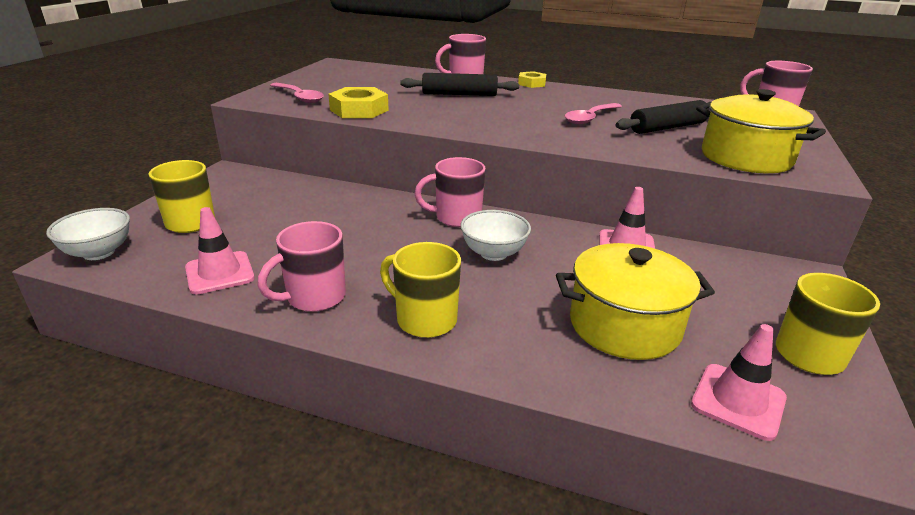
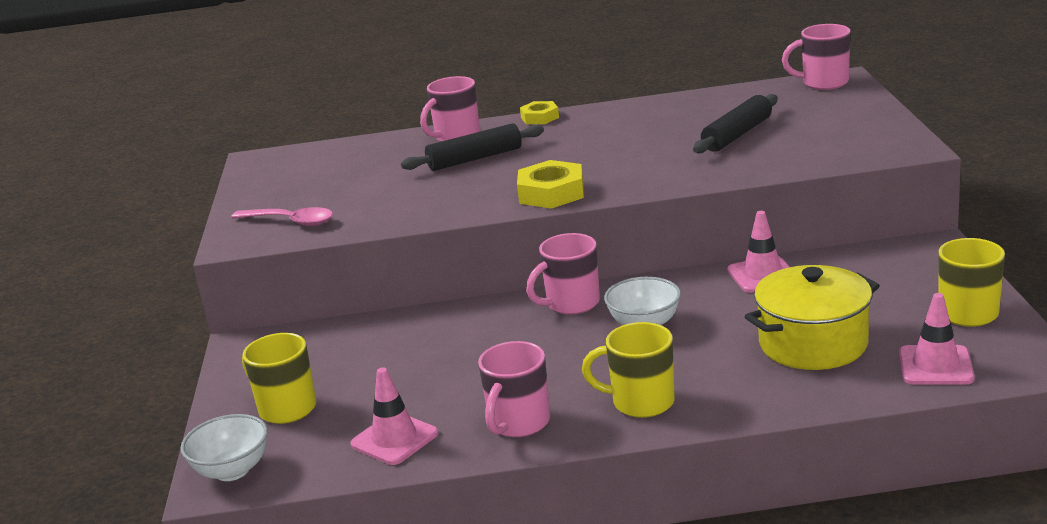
camera: 20 degrees left, 5 degrees down
yellow nut [328,87,389,118] -> yellow nut moved to [517,160,584,208]
pink spoon [564,103,622,124] -> none
yellow pot [696,89,826,173] -> none

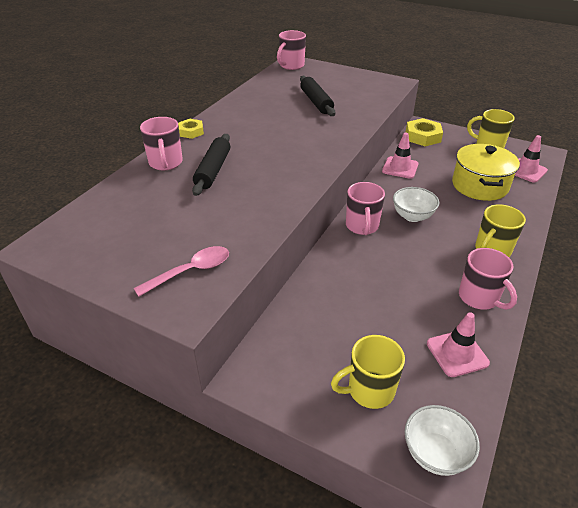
camera: 60 degrees left, 15 degrees up
yellow nut [517,160,584,208] -> yellow nut moved to [406,118,443,146]

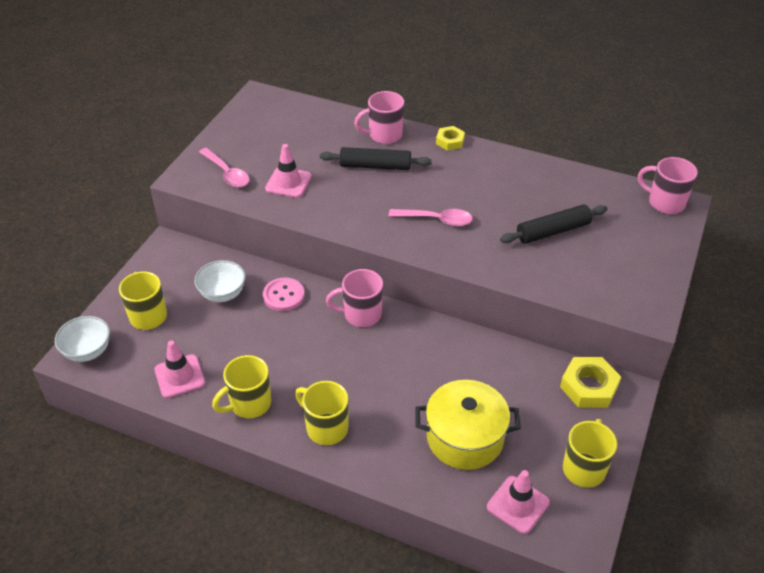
camera: 85 degrees right, 5 degrees up
pink traffic cone [382,133,418,179] -> pink traffic cone moved to [265,144,312,198]
white bowl [393,187,439,222] -> white bowl moved to [194,260,246,302]
pink mug [459,248,517,310] -> yellow mug [212,355,271,418]
none -> pink button [263,278,305,311]
none -> pink spoon [389,209,473,226]

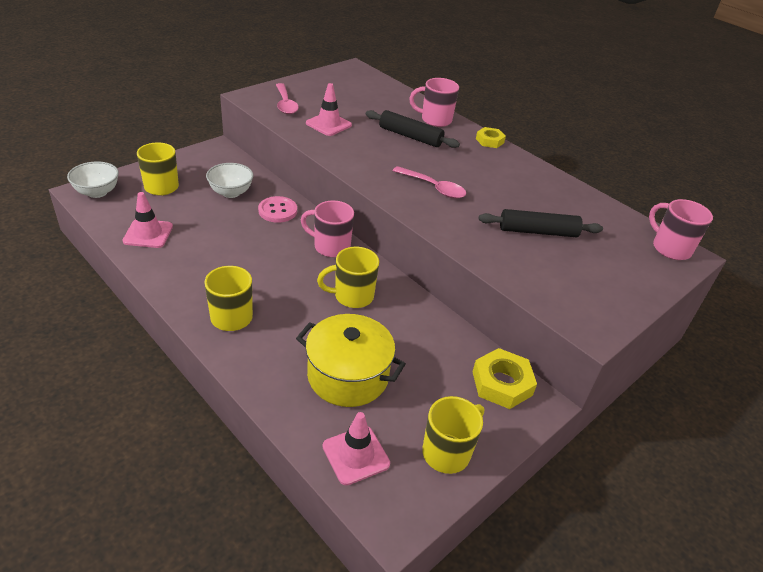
camera: 20 degrees right, 5 degrees down
yellow mug [212,355,271,418] -> yellow mug moved to [317,247,379,308]

